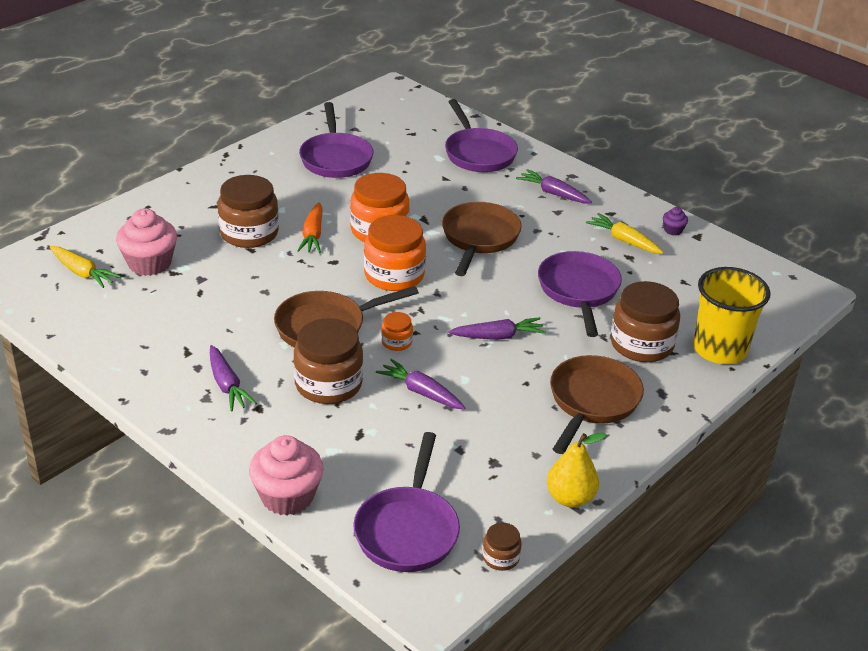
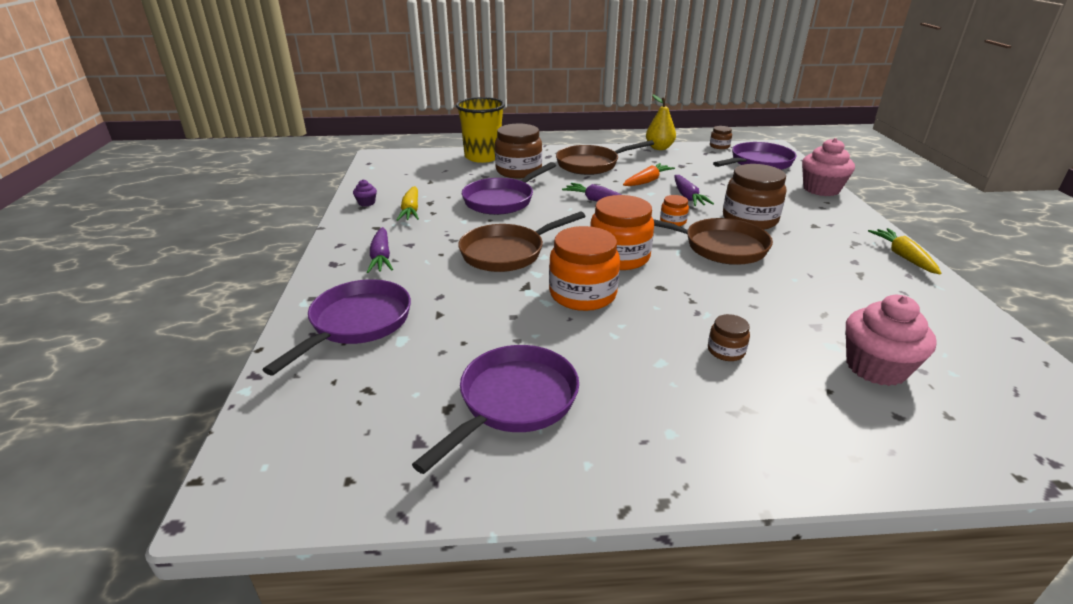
camera: 135 degrees left, 5 degrees down
yellow carrot [50,246,121,288] -> yellow carrot moved to [868,228,941,274]
purple carrot [210,345,257,412] -> none
brown jar [218,175,279,248] -> brown jar [708,314,750,361], size x0.48
orange carrot [297,202,323,253] -> orange carrot moved to [623,163,675,186]

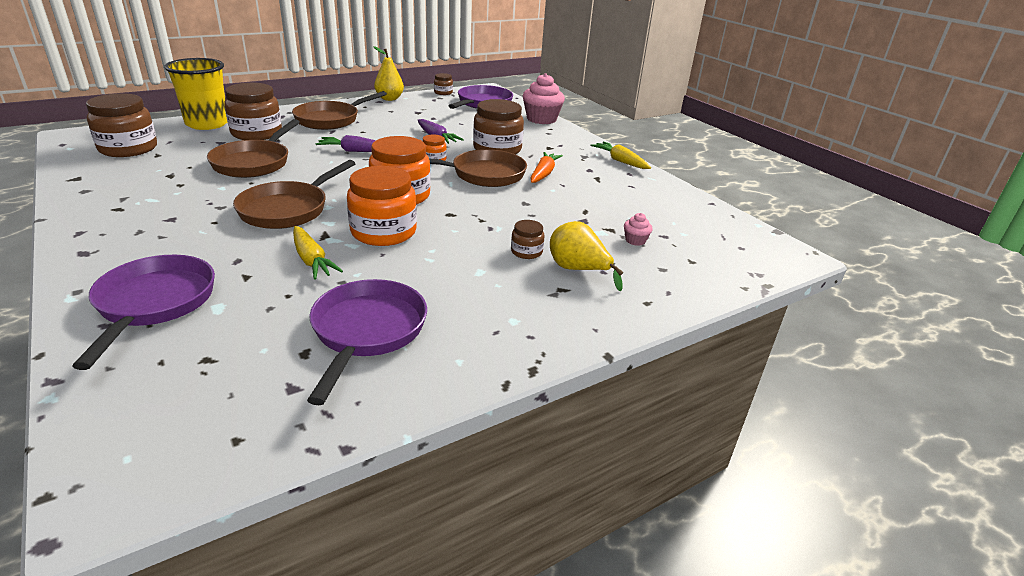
camera: 30 degrees left, 0 degrees up
purple cupcake [353,180,377,207] -> none
purple carrot [367,227,393,273] -> none
yellow carrot [397,186,419,221] -> yellow carrot moved to [293,226,343,280]
purple pan [462,162,556,215] -> brown pan [207,119,300,178]
orange carrot [623,163,675,186] -> orange carrot moved to [531,152,563,183]
pink cupcake [846,295,937,386] -> pink cupcake [624,213,653,246], size x0.46
none -> brown jar [86,93,157,157]
none -> yellow pear [550,221,624,291]

